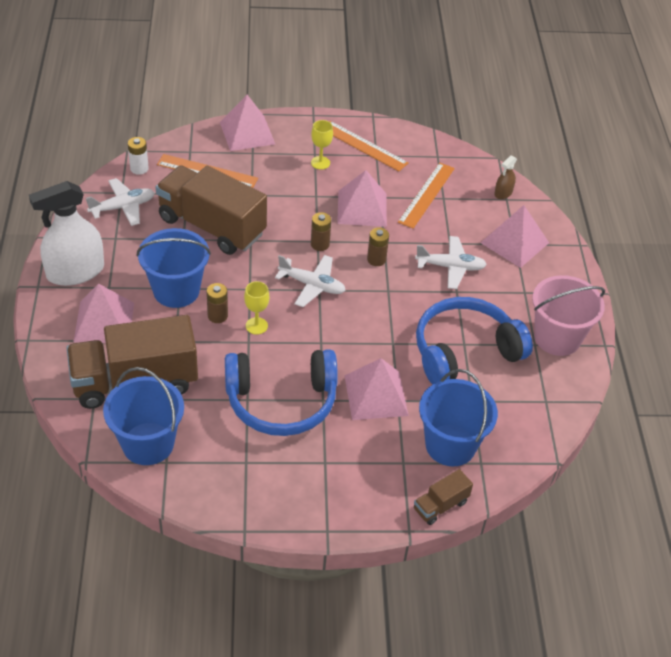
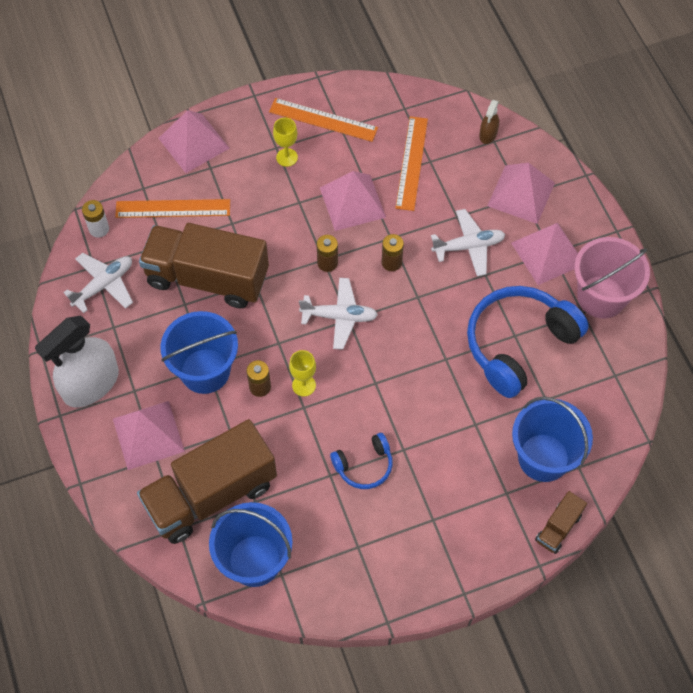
camera: 15 degrees left, 15 degrees up
blue headphones [225,349,338,436] -> blue headphones [330,433,393,489], size x0.50
pink pyramid [344,358,409,420] -> pink pyramid moved to [511,223,578,285]

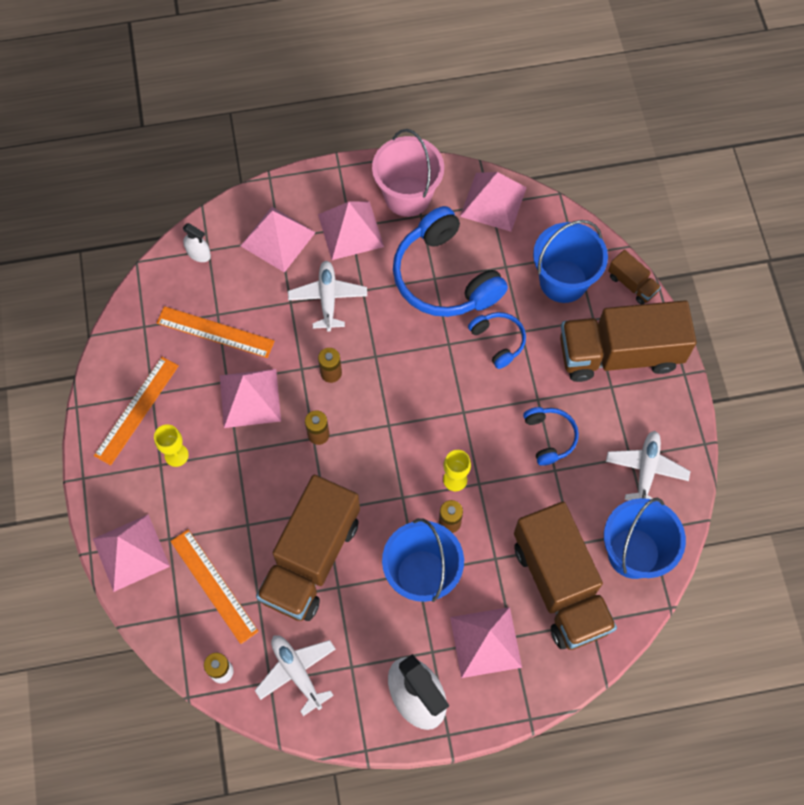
camera: 80 degrees left, 5 degrees up
orange ruler [115,199,230,218] -> orange ruler turned 45 degrees counterclockwise [170,529,259,644]
white plane [299,278,378,350] -> white plane moved to [606,431,690,501]
brown spray bottle [479,100,499,144] -> white spray bottle [183,223,211,262]
none -> pink pyramid [460,172,527,232]
none -> blue headphones [468,312,526,369]
none -> brown truck [560,300,697,382]

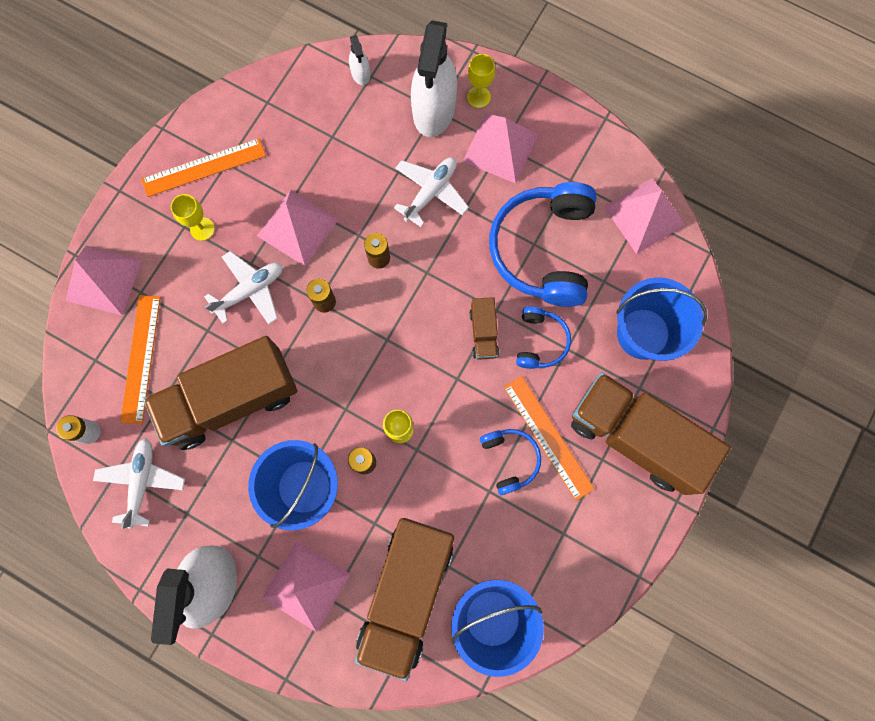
camera: 40 degrees right, 10 degrees up
orange ruler [157,306,274,358] -> orange ruler moved to [504,376,595,501]
pink pyramid [241,207,316,273] -> white spray bottle [411,20,457,137]
pink bucket [372,129,444,217] -> none
blue headphones [523,407,579,466] -> blue headphones turned 45 degrees counterclockwise [480,429,541,495]
white plane [606,431,690,501] -> white plane moved to [204,251,282,324]
brown truck [608,250,661,304] -> brown truck moved to [469,297,499,360]
none -> yellow goblet [467,54,495,108]

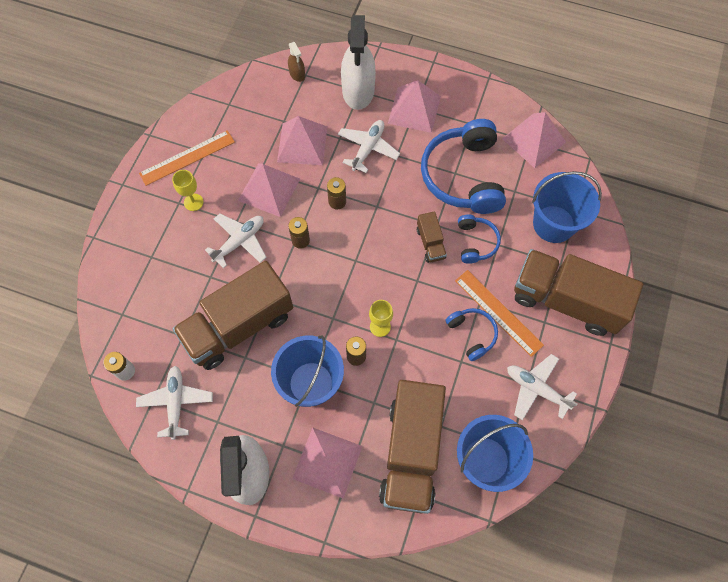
camera: 10 degrees left, 10 degrees down
pink pyramid [65,246,142,315] -> pink pyramid moved to [277,116,327,165]
orange ruler [120,295,161,424] -> none
white spray bottle [349,35,370,85] -> brown spray bottle [288,42,305,82]
yellow goblet [467,54,495,108] -> none
none -> white plane [507,354,577,420]

